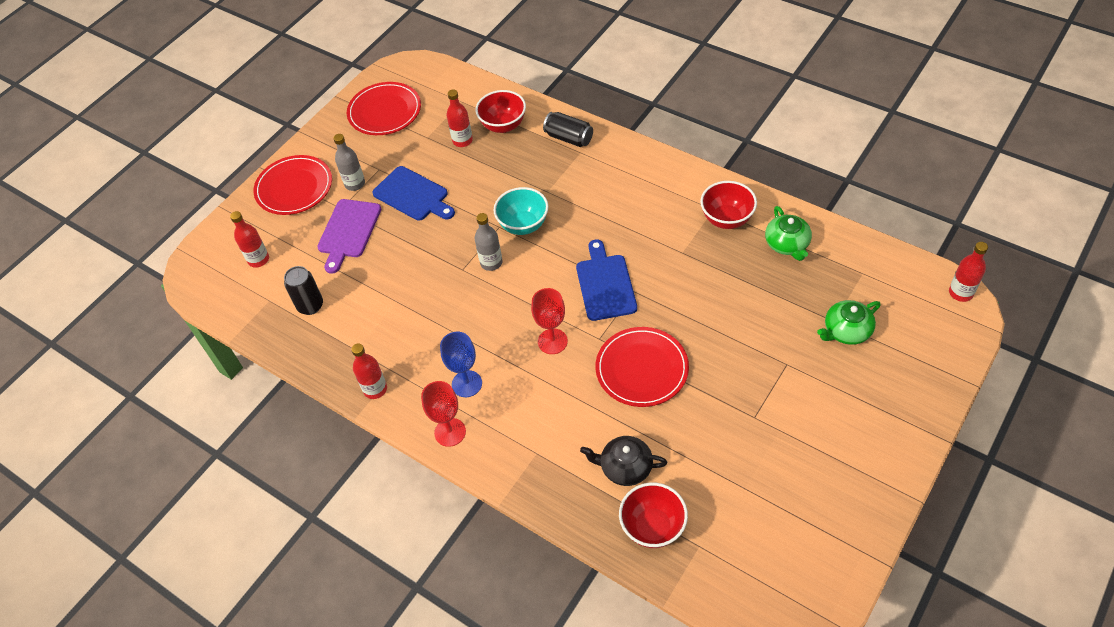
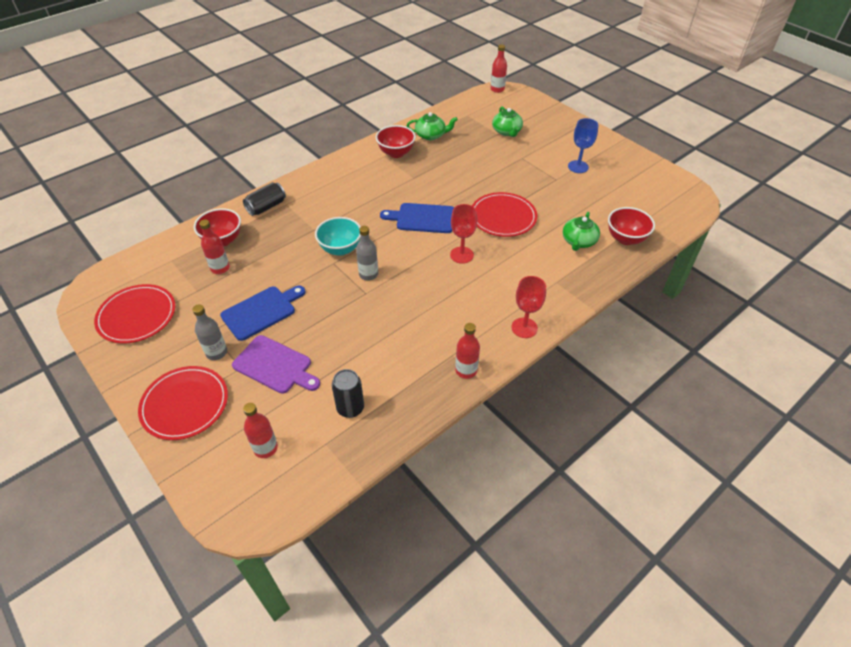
camera: 80 degrees left, 5 degrees down
blue goblet [440,332,482,397] -> blue goblet moved to [568,118,598,173]
black teapot [580,436,667,486] -> green teapot [563,212,600,251]

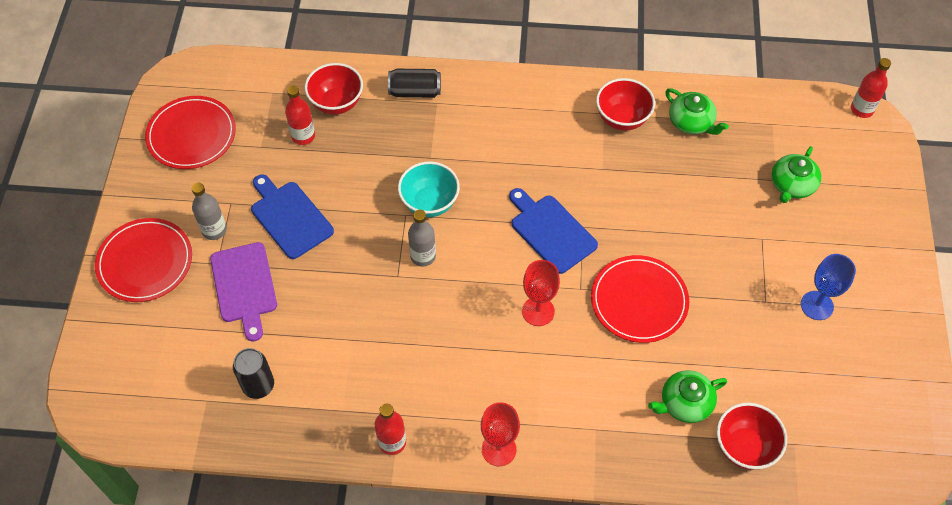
camera: 45 degrees right, 10 degrees up
blue cutting board [220,286,305,341] -> blue cutting board turned 135 degrees counterclockwise [251,174,334,259]
red bottle [243,403,278,458] -> none

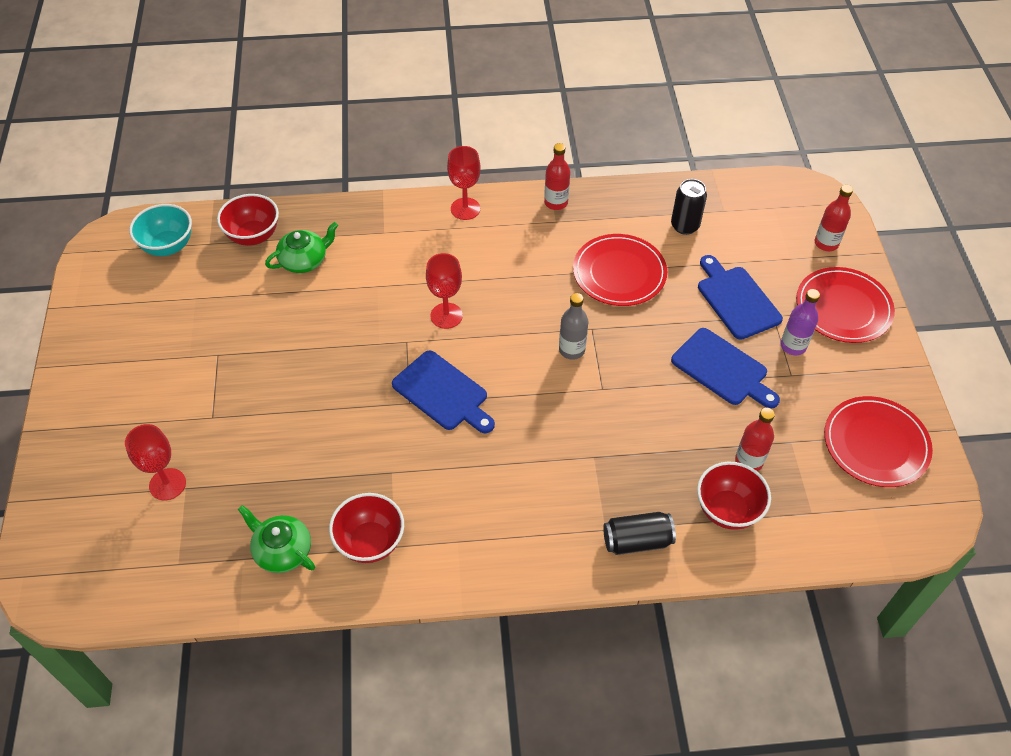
camera: 170 degrees right, 5 degrees down
grey bottle [191,182,227,240] -> purple bottle [781,289,820,355]
purple cutting board [210,242,277,342] -> blue cutting board [698,255,783,340]
turquoise bowl [398,161,460,217] -> turquoise bowl moved to [129,204,192,256]
red plate [591,255,689,343] -> red plate moved to [573,234,667,306]
green teapot [772,146,821,203] -> red goblet [125,424,186,500]
blue goblet [801,254,856,320] -> none
red bottle [851,58,891,118] -> red bottle moved to [814,185,853,251]

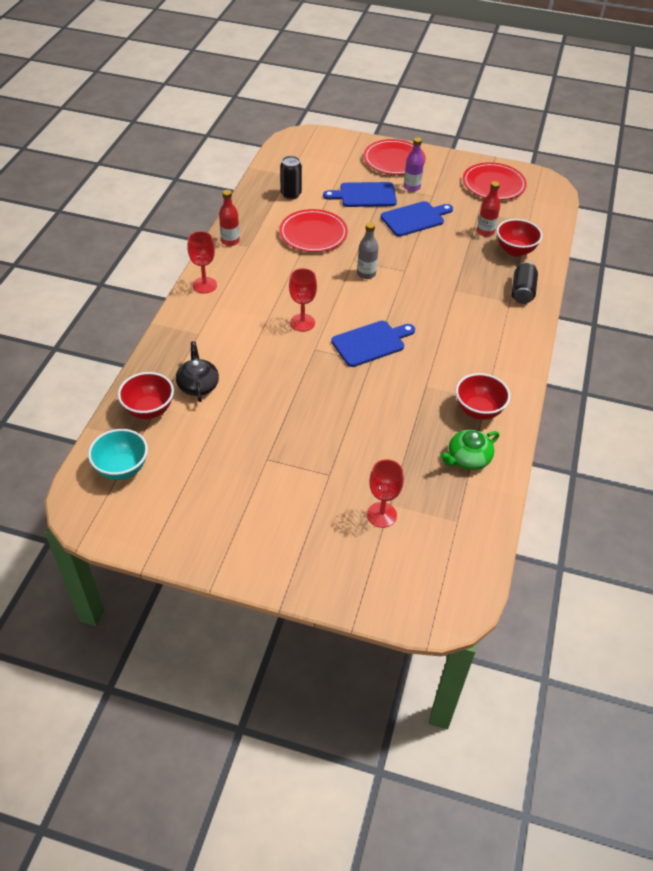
camera: 70 degrees left, 5 degrees down
green teapot [265,222,338,273] -> black teapot [176,341,219,402]
red bottle [814,185,853,251] -> none

